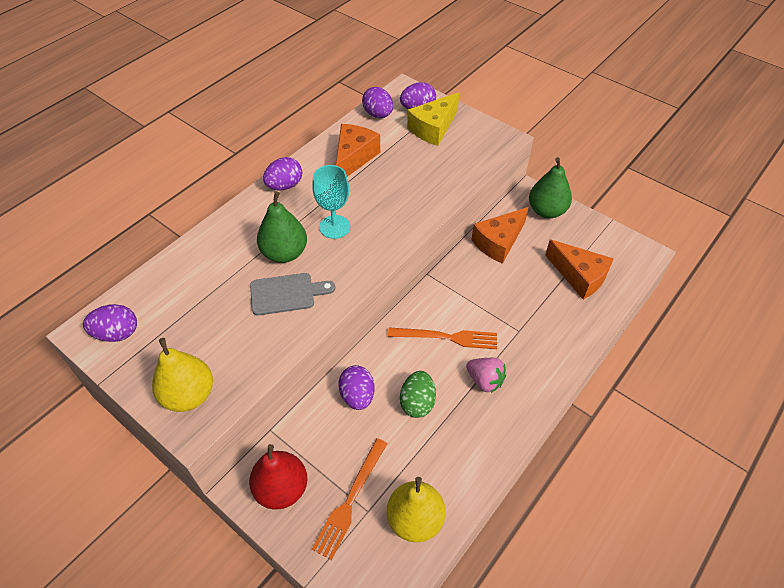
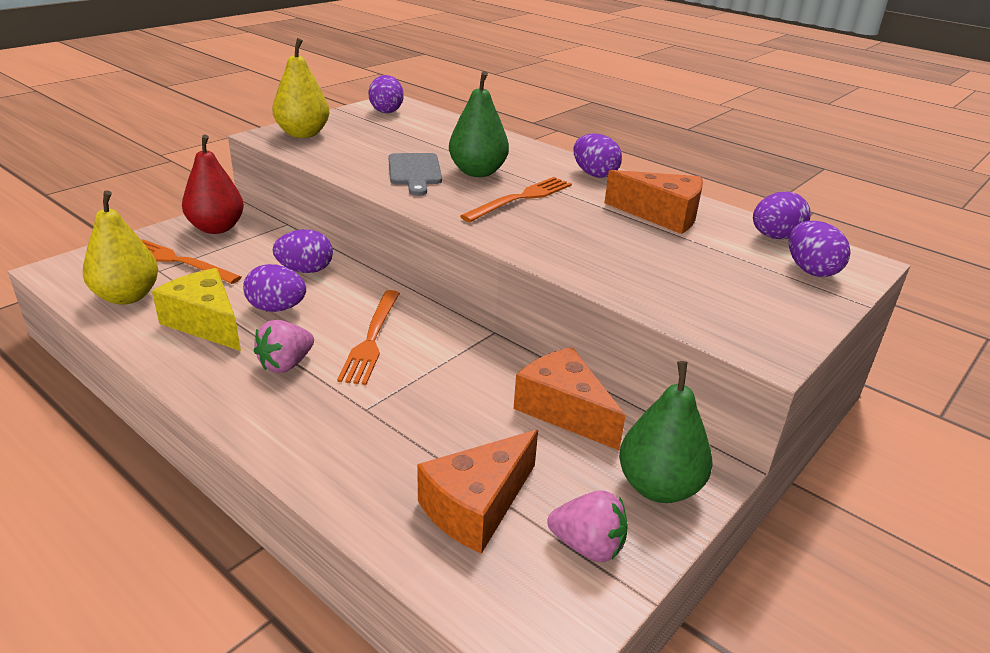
camera: 90 degrees right, 20 degrees down
turquoise goblet [312,165,350,239] -> orange fork [460,177,572,222]
green egg [400,371,436,418] -> purple egg [243,264,306,312]
yellow cheese [407,92,459,146] -> yellow cheese moved to [152,268,241,351]
none -> pink strawberry [547,490,628,562]

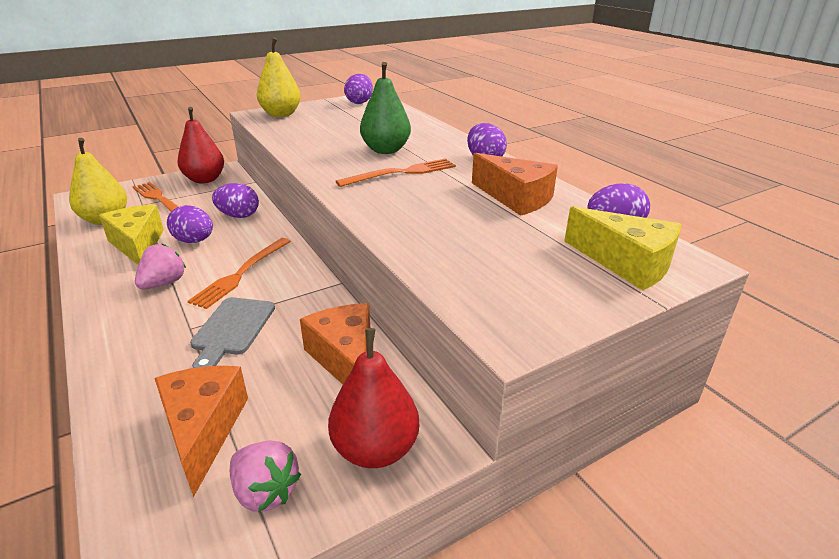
camera: 20 degrees right, 0 degrees up
pink strawberry [254,320,314,373] -> pink strawberry turned 150 degrees clockwise [135,243,186,289]
grey cutting board [388,153,442,196] -> grey cutting board moved to [190,297,275,368]
orange cheese [417,430,538,554] -> orange cheese turned 105 degrees clockwise [154,366,248,497]
green pear [619,361,713,503] -> red pear [328,328,419,468]
purple egg [789,221,851,277] -> yellow cheese [564,206,681,290]

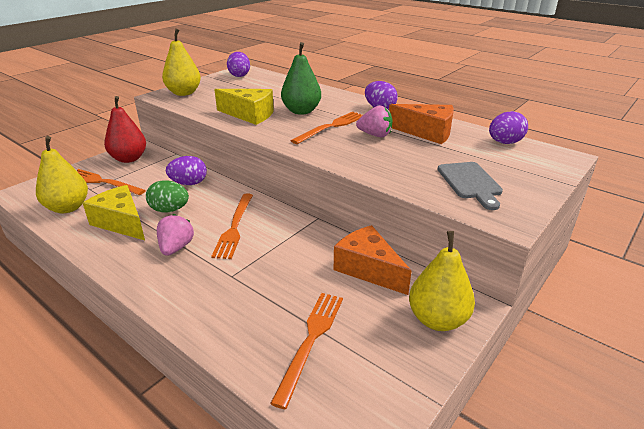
camera: 20 degrees left, 0 degrees up
orange cheese [154,366,248,497] -> orange fork [270,293,343,409]
purple egg [167,205,213,243] -> green egg [146,180,189,213]
grey cutting board [190,297,275,368] -> grey cutting board moved to [438,162,503,210]
pink strawberry [230,440,301,512] -> pink strawberry moved to [356,105,392,137]
red pear [328,328,419,468] -> yellow pear [409,231,475,331]
yellow cheese [564,206,681,290] -> yellow cheese moved to [214,89,274,125]

